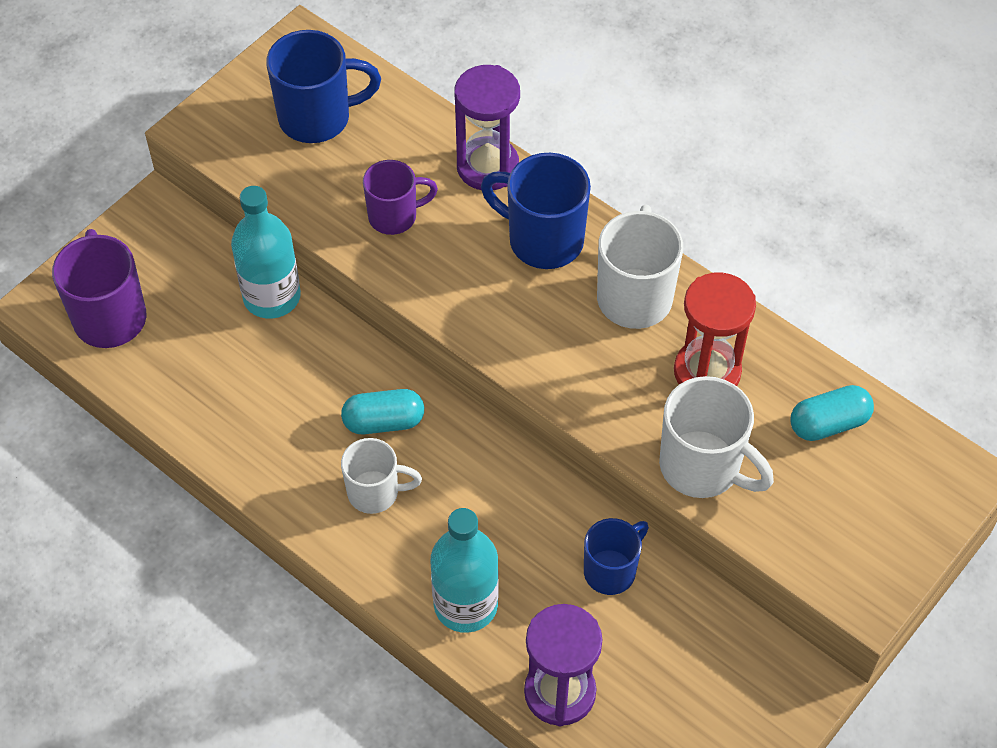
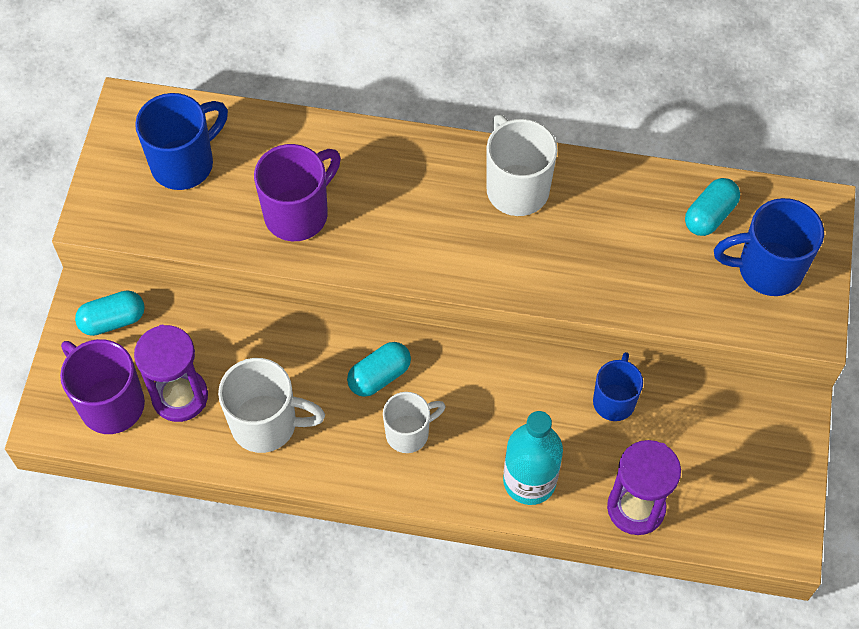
camera: 30 degrees left, 5 degrees up
turquoise bottle [231,186,301,318] -> none
purple mug [363,160,438,235] -> purple mug [254,144,341,241], size x1.53
purple hourglass [454,65,520,190] -> purple hourglass moved to [134,325,208,422]
blue mug [481,153,591,269] -> blue mug moved to [714,198,824,296]
white mug [659,376,774,498] -> white mug moved to [218,358,325,453]
red hourglass [674,273,756,386] -> none
none -> turquoise capsule [75,291,145,336]

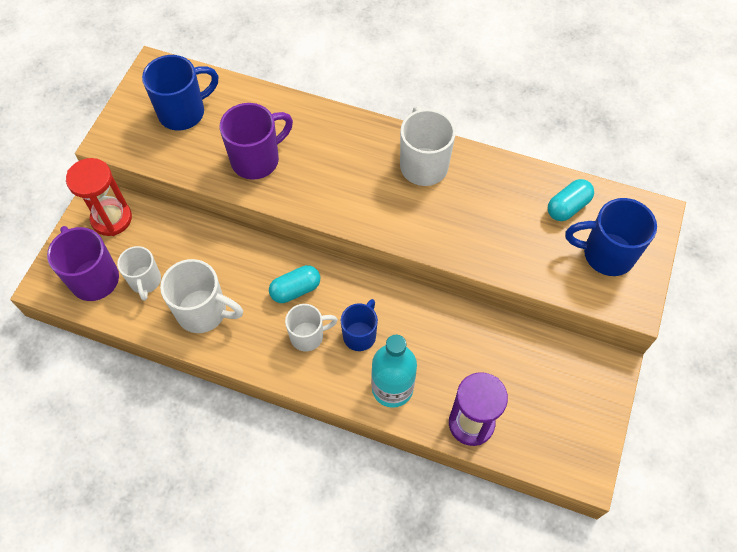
camera: 10 degrees right, 0 degrees up
turquoise capsule [75,291,145,336] -> red hourglass [66,158,132,236]
purple hourglass [134,325,208,422] -> white mug [117,246,161,301]
blue mug [593,352,643,421] -> blue mug moved to [341,299,378,351]

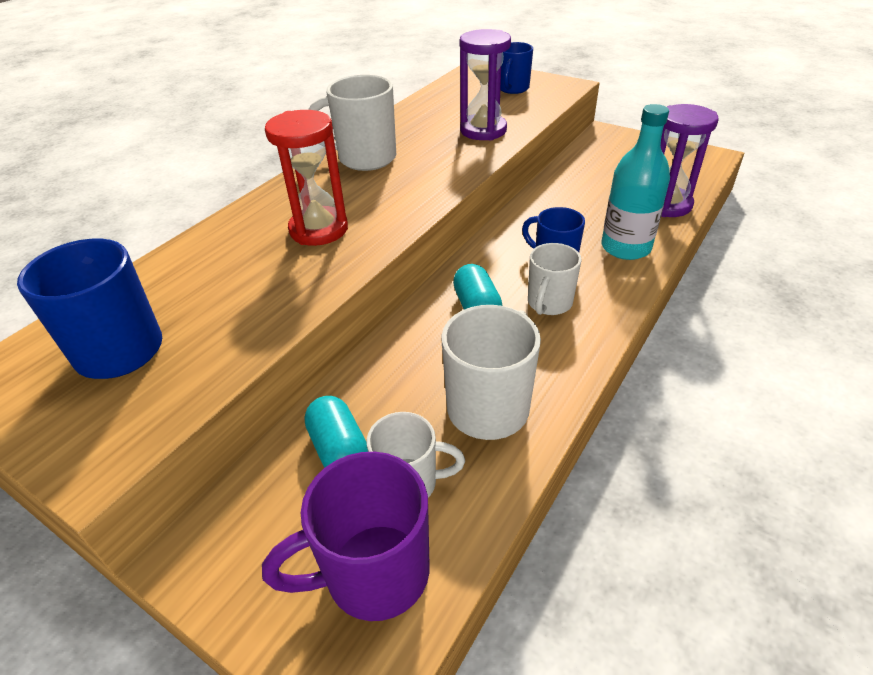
camera: 75 degrees left, 20 degrees down
red hourglass [66,158,132,236] -> red hourglass moved to [265,110,348,246]
purple mug [220,103,293,180] -> none
white mug [285,304,338,351] -> white mug turned 150 degrees counterclockwise [528,243,582,315]
turquoise capsule [548,179,594,221] -> turquoise capsule moved to [304,396,368,467]
blue mug [565,198,657,276] -> blue mug [500,42,533,94], size x0.65
none -> purple hourglass [460,29,511,140]

